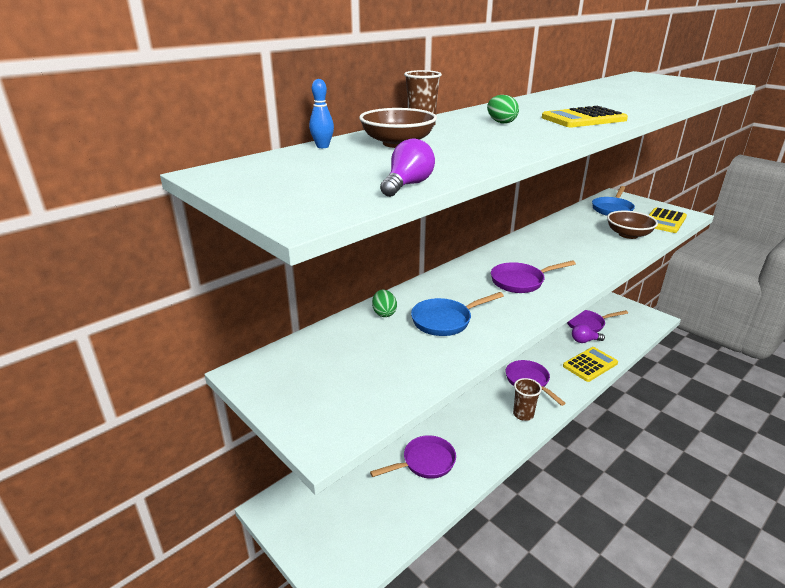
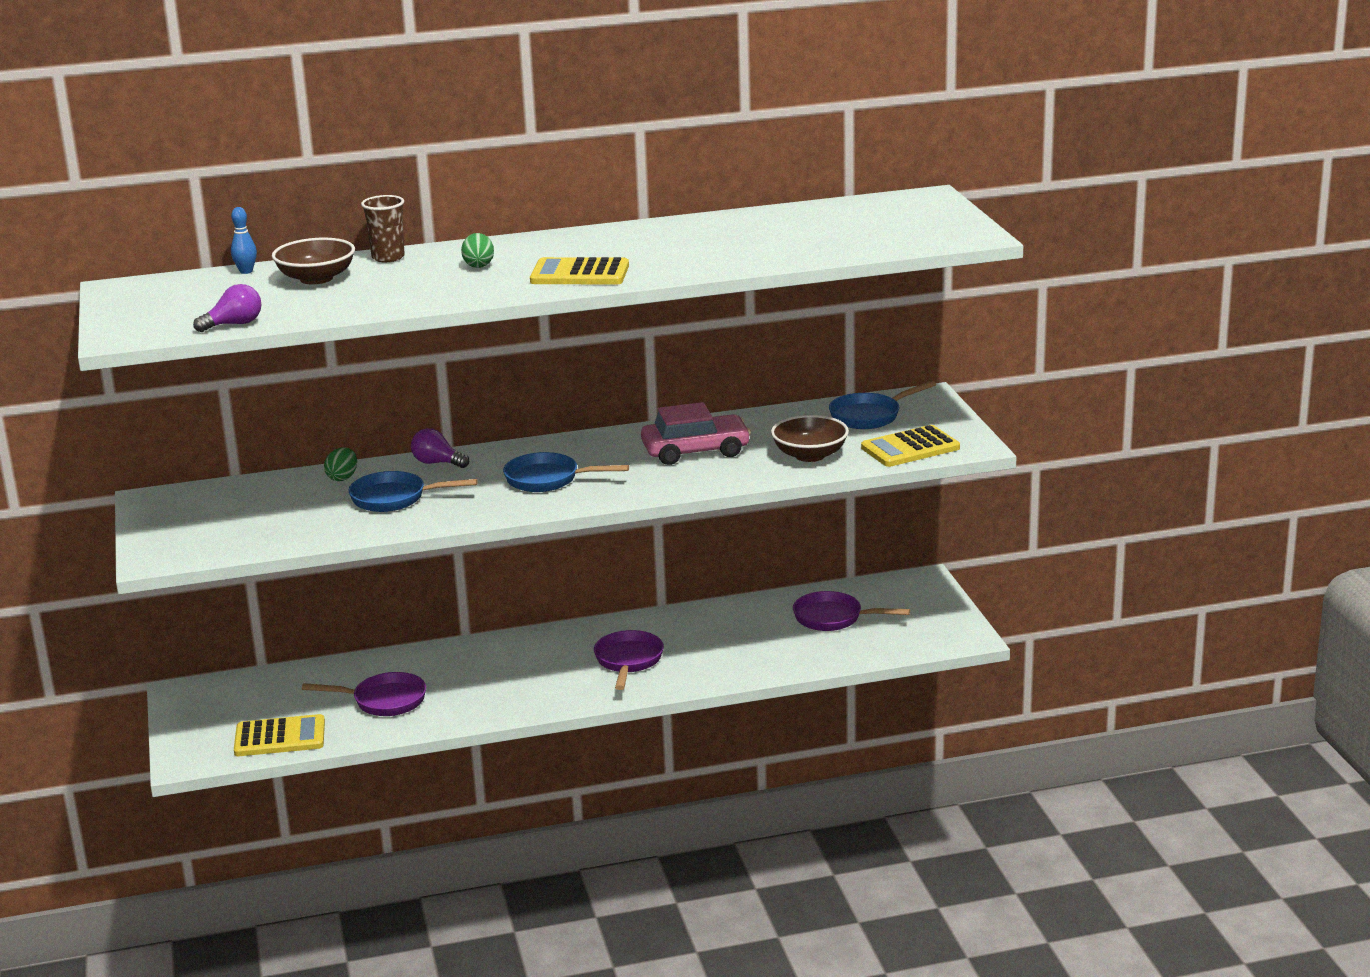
camera: 30 degrees right, 5 degrees down
purple pan [491,260,576,293] -> blue pan [503,452,629,492]
brown cup [513,378,542,421] -> none
yellow calculator [563,347,618,382] -> yellow calculator moved to [234,714,325,756]
purple light bulb [572,324,605,343] -> purple light bulb moved to [411,428,469,468]
none -> pink car [641,402,751,465]

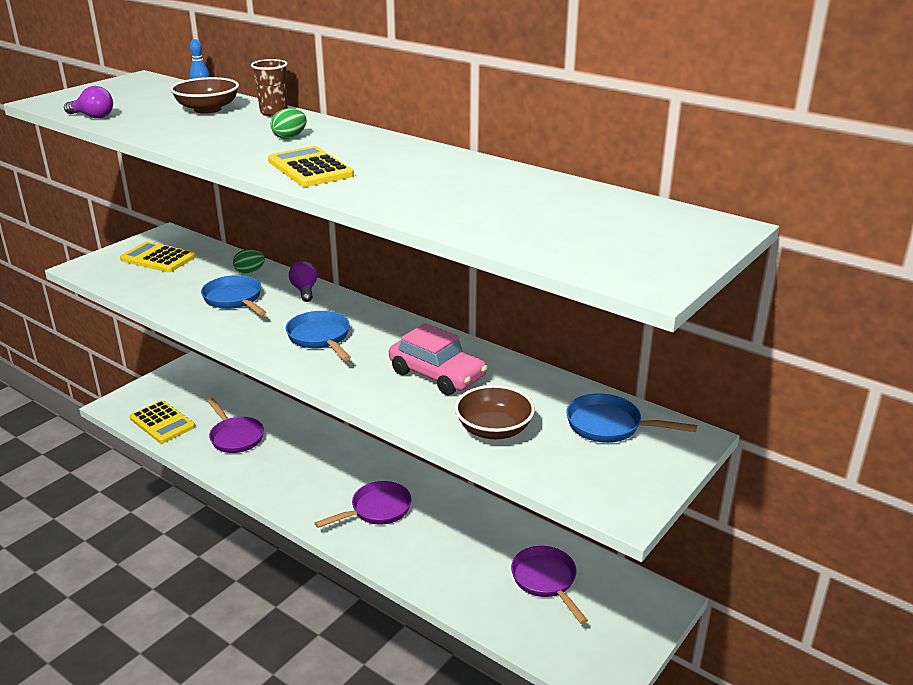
camera: 50 degrees right, 5 degrees up
yellow calculator [861,425,960,467] -> yellow calculator moved to [120,241,196,272]

